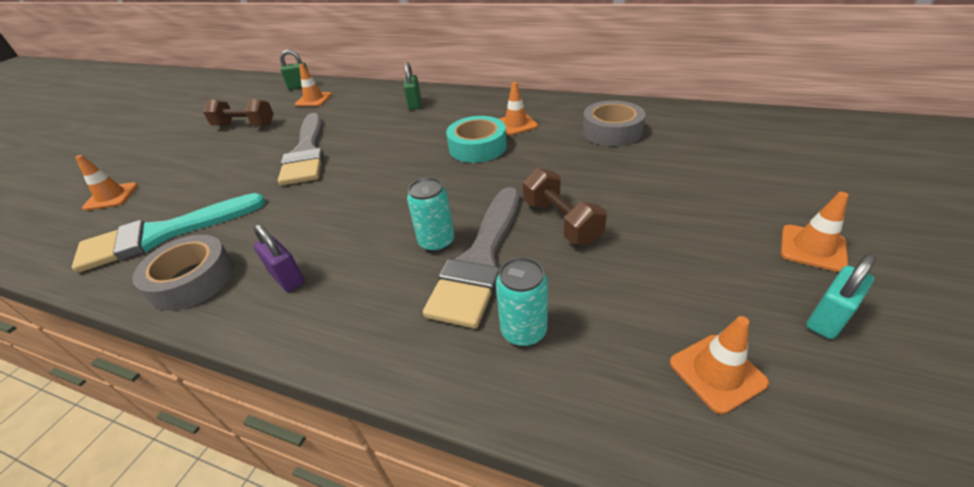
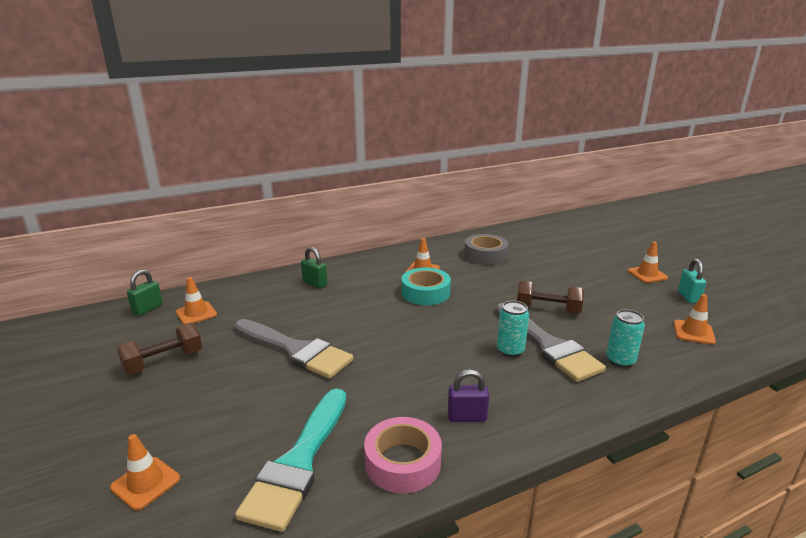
camera: 50 degrees left, 15 degrees down
grey tape [132,235,234,311] -> pink tape [364,417,442,493]

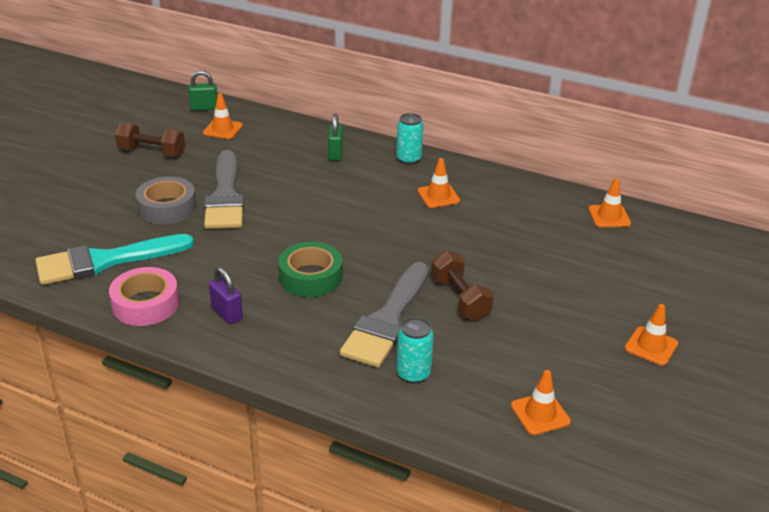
camera: 50 degrees right, 10 degrees up
orange traffic cone [110,434,180,510] -> orange traffic cone moved to [588,178,631,227]
turquoise tape [402,268,451,305] -> none
grey tape [464,234,508,265] -> grey tape moved to [136,177,196,224]
turquoise can [497,301,529,357] -> turquoise can moved to [396,113,423,165]
turquoise padlock [678,259,706,303] -> none
none -> green tape [279,242,342,297]

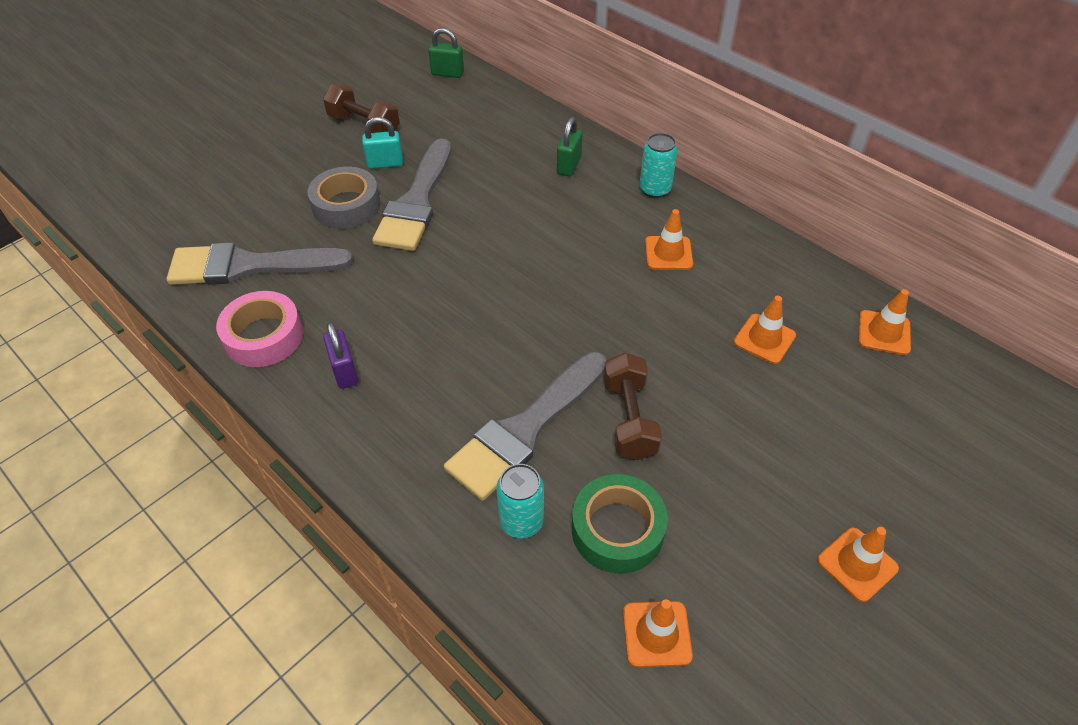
camera: 20 degrees right, 15 degrees up
turquoise brush [35,234,194,285] -> grey brush [167,242,353,285]
orange traffic cone [203,93,243,139] -> orange traffic cone moved to [734,296,796,364]
green tape [279,242,342,297] -> green tape moved to [572,474,668,574]
none -> turquoise padlock [362,117,403,169]

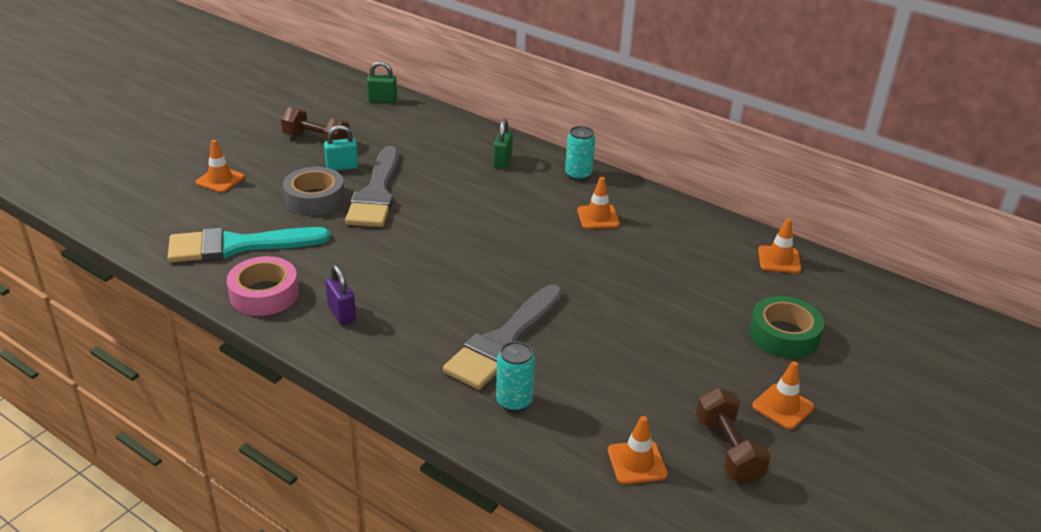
camera: 10 degrees left, 15 degrees down
grey brush [167,242,353,285] -> turquoise brush [167,227,330,263]
green tape [572,474,668,574] -> green tape moved to [749,296,824,359]
brown dumbbell [604,353,662,460] -> brown dumbbell moved to [696,388,771,484]
orange traffic cone [734,296,796,364] -> orange traffic cone moved to [196,140,245,193]

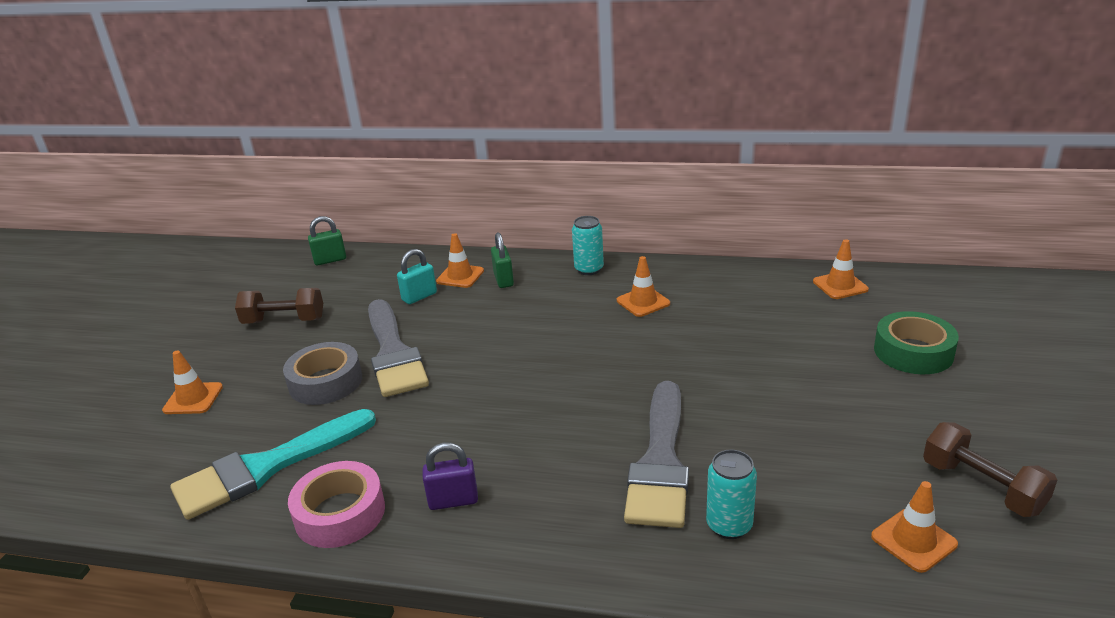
camera: 20 degrees left, 5 degrees down
turquoise padlock [324,125,359,171] -> turquoise padlock moved to [397,249,437,304]
purple padlock [325,265,356,325] -> purple padlock turned 45 degrees counterclockwise [423,442,478,510]
orange traffic cone [752,361,814,430] -> orange traffic cone moved to [436,233,484,288]

